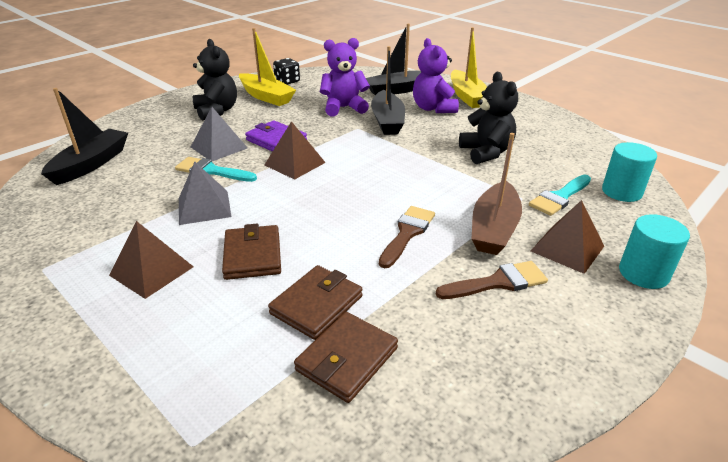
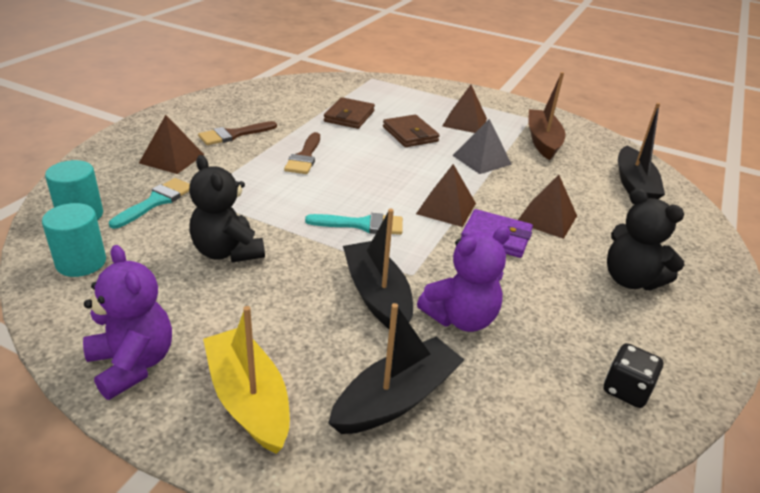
camera: 160 degrees right, 0 degrees up
turquoise brush [175,157,257,182] -> turquoise brush moved to [305,213,403,235]
grey pyramid [191,107,248,161] -> brown pyramid [518,175,577,239]
yellow boat [239,28,296,106] -> none
brown wallet [294,312,398,403] -> none
purple teddy bear [413,38,459,113] -> purple teddy bear moved to [83,245,172,400]
brown boat [471,133,522,255] -> brown boat moved to [528,72,566,160]
turquoise cylinder [619,214,690,289] -> turquoise cylinder moved to [42,203,106,277]

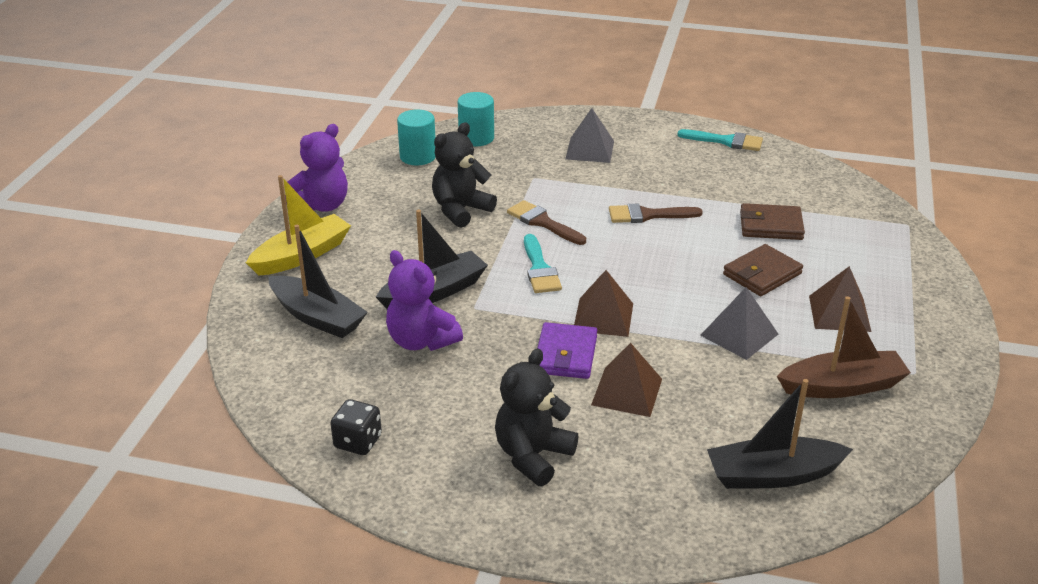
camera: 80 degrees right, 0 degrees up
turquoise brush [109,178,190,229] -> turquoise brush moved to [678,129,763,151]
brown pyramid [139,115,204,174] -> grey pyramid [565,108,614,163]
brown brush [198,121,277,145] -> brown brush moved to [507,200,586,245]

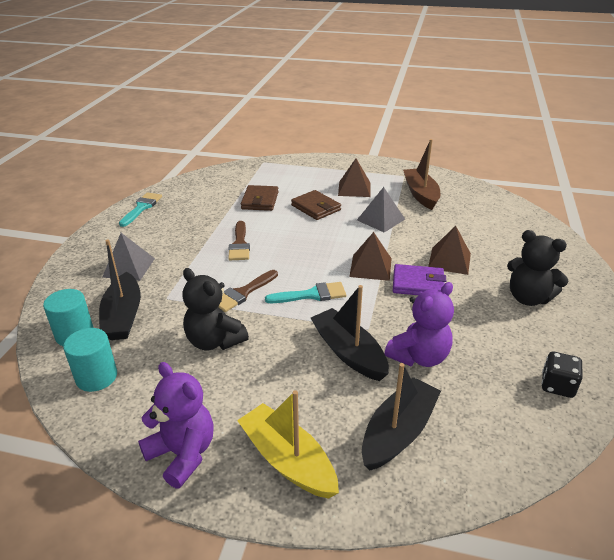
camera: 90 degrees left, 0 degrees up
black boat [707,379,853,489] -> black boat moved to [99,240,141,340]

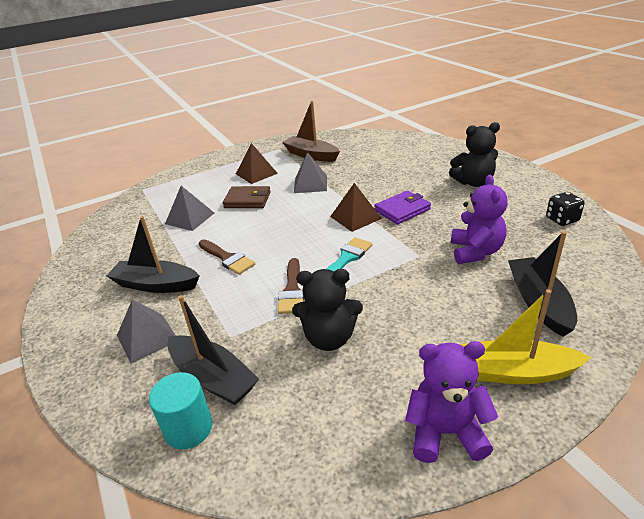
camera: 40 degrees left, 0 degrees up
turquoise cylinder [63,328,117,392] -> none
turquoise brush [119,192,162,227] -> none
brown wallet [241,185,279,211] -> grey pyramid [165,186,214,231]
black boat [311,285,389,381] -> black boat moved to [106,216,199,293]
brown pyramid [428,226,471,275] -> none

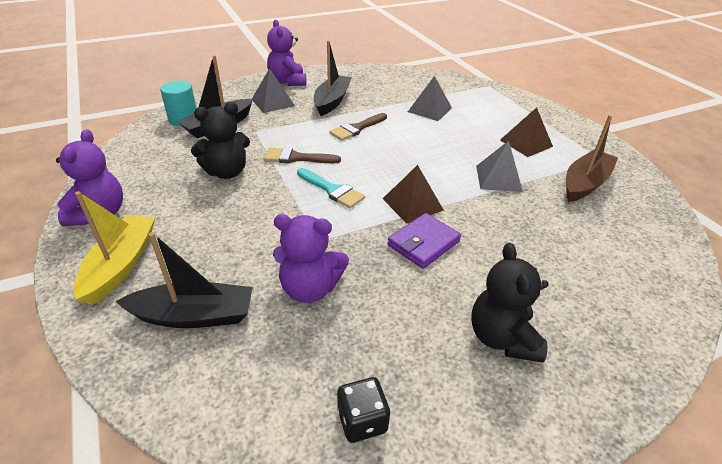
camera: 90 degrees right, 5 degrees up
brown wallet [223,186,271,208] -> none
black teddy bear [292,269,363,351] -> black teddy bear turned 120 degrees counterclockwise [191,102,250,179]
purple wallet [374,190,431,224] -> purple wallet turned 75 degrees clockwise [387,213,461,269]
none -> purple teddy bear [267,20,306,86]

